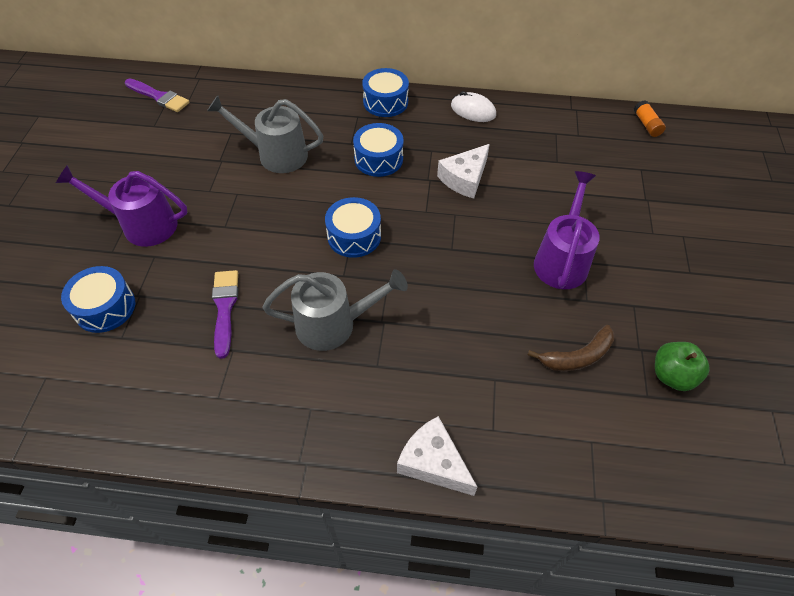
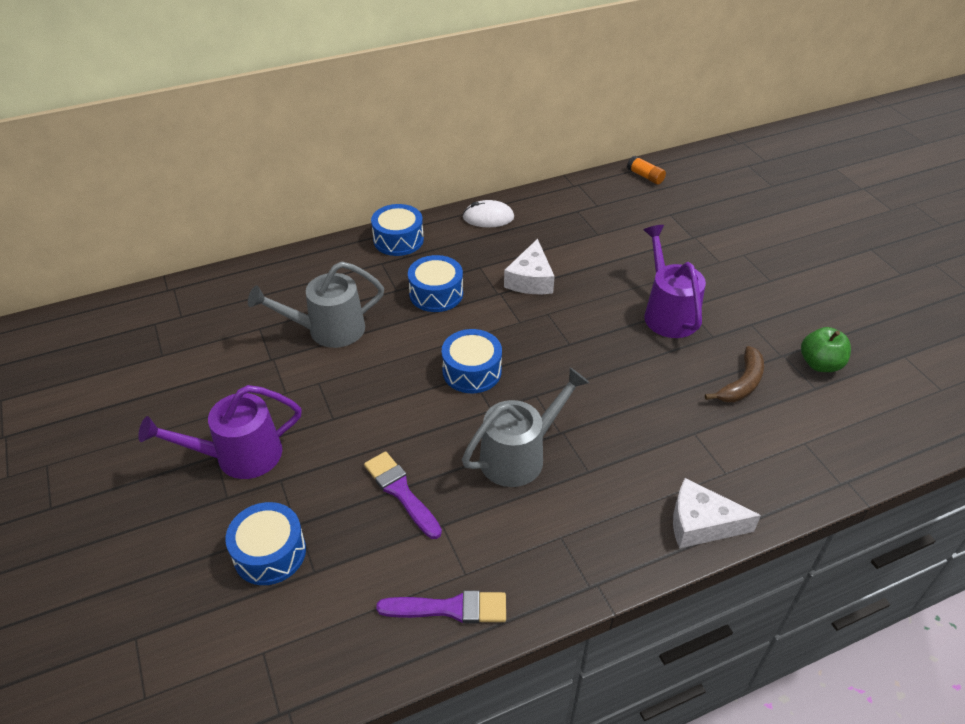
camera: 30 degrees left, 10 degrees down
purple brush [125,79,190,112] -> purple brush moved to [376,590,506,623]

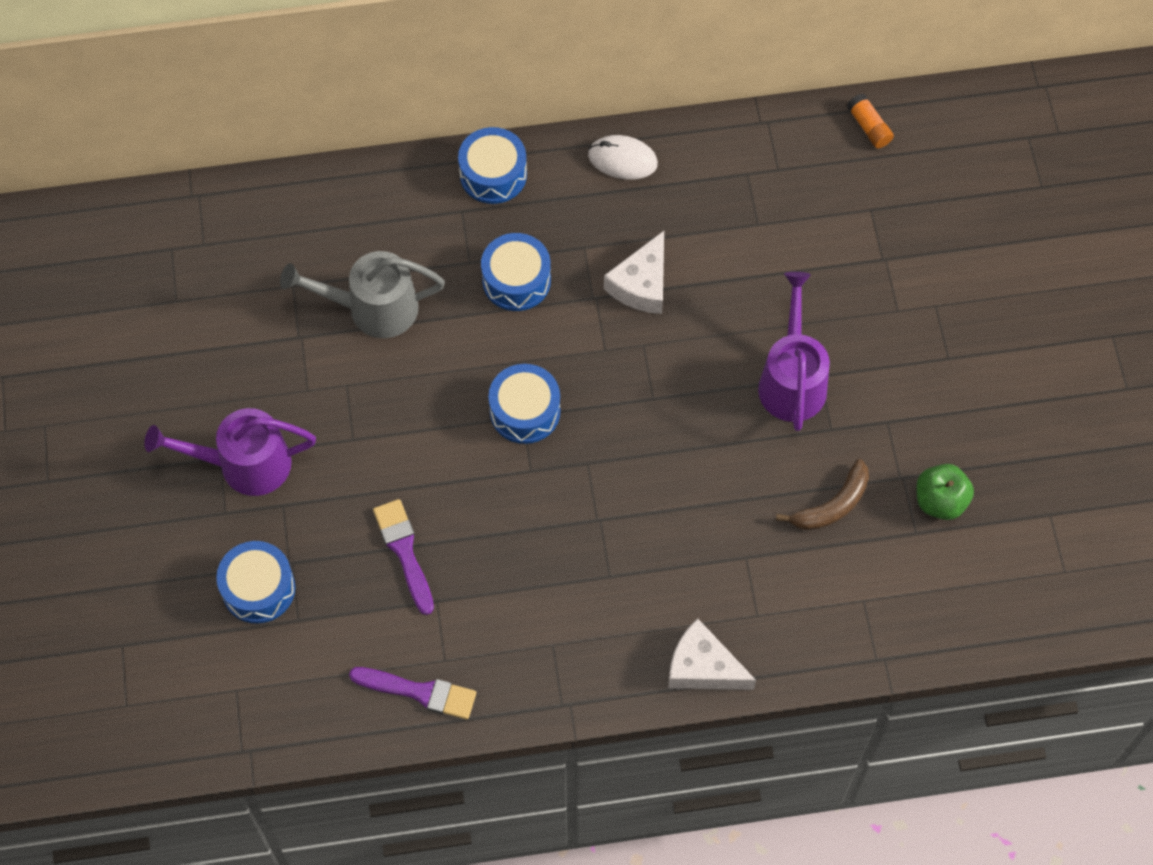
camera: 15 degrees right, 20 degrees up
grey watering can [462,367,589,487] -> none

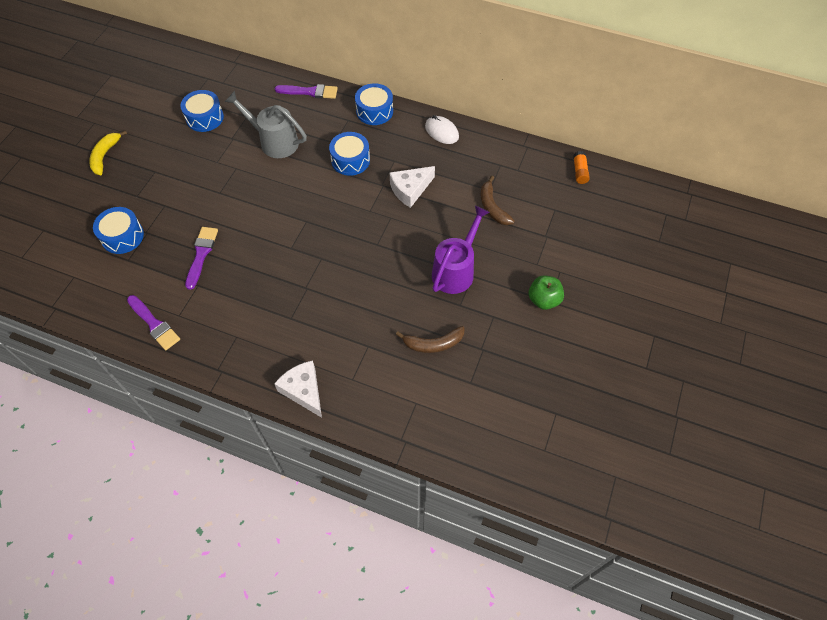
camera: 30 degrees right, 5 degrees down
purple watering can [144,408,316,496] -> none
blue drum [488,364,560,444] -> blue drum moved to [180,90,224,132]
green apple [916,464,974,520] -> green apple moved to [528,275,564,310]
none -> yellow banana [89,130,127,175]
none -> purple brush [275,84,338,99]
none -> brown banana [481,176,515,225]

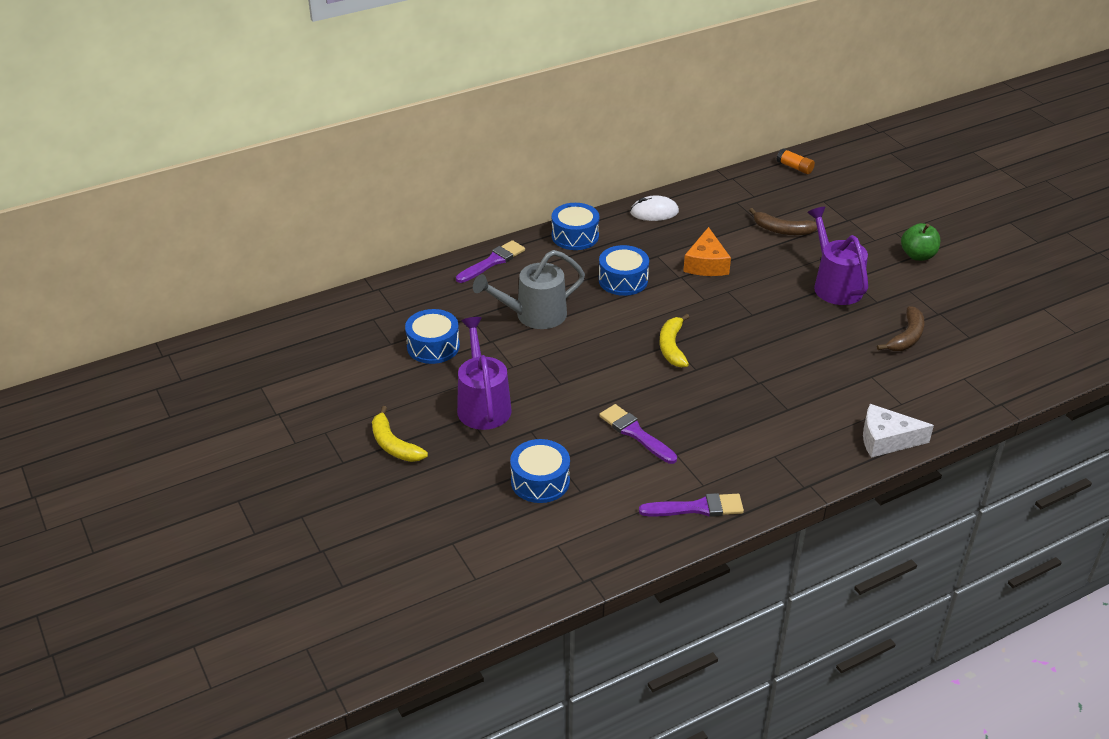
camera: 50 degrees left, 20 degrees down
white cheese [390,166,435,208] -> orange cheese [683,227,731,276]
none -> purple watering can [457,317,512,430]
none -> yellow banana [660,314,689,367]

